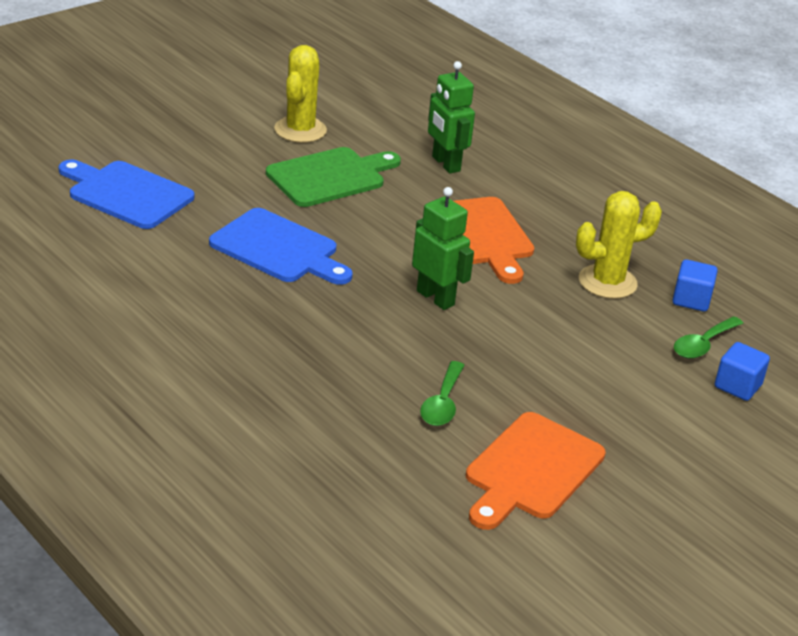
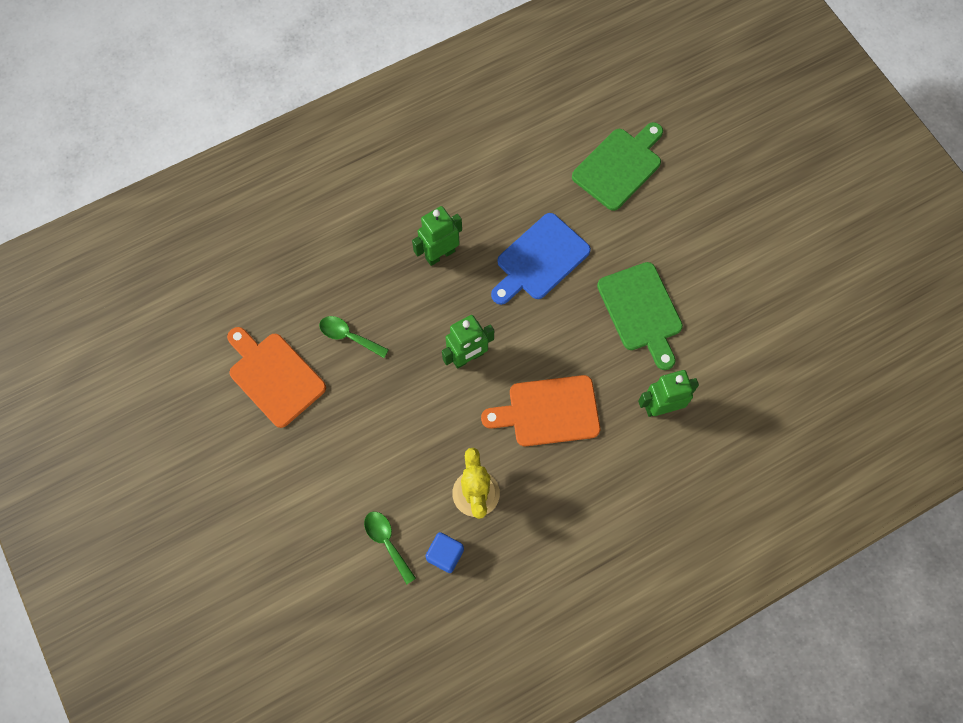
camera: 105 degrees right, 35 degrees up
blue cutting board [58,159,194,229] -> green cutting board [572,122,663,211]
yellow cactus [274,45,327,143] -> none
blue cube [715,342,770,401] -> none
none -> green robot [412,206,462,266]

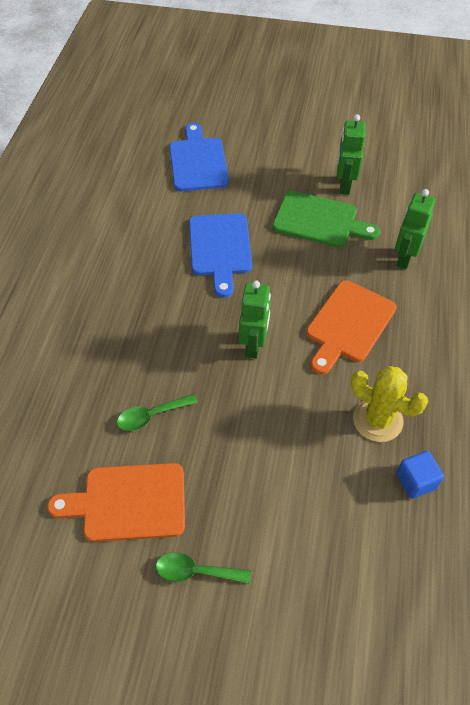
camera: 50 degrees left, 15 degrees down
green spoon [364,512,416,584] -> green spoon moved to [156,552,251,584]
green robot [412,206,462,266] -> green robot moved to [337,114,365,195]
green cutting board [572,122,663,211] -> blue cutting board [169,123,229,192]

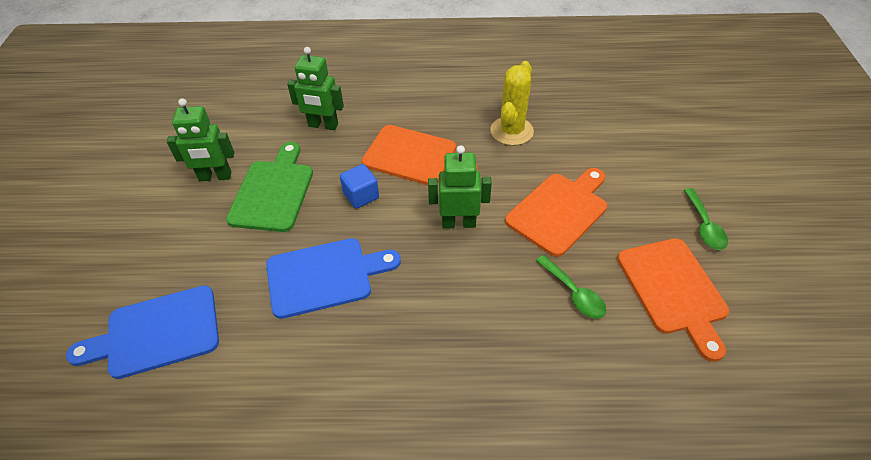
camera: 100 degrees left, 5 degrees down
blue cube [396,451,444,499] -> blue cube moved to [340,164,379,209]
none -> orange cutting board [505,168,607,257]

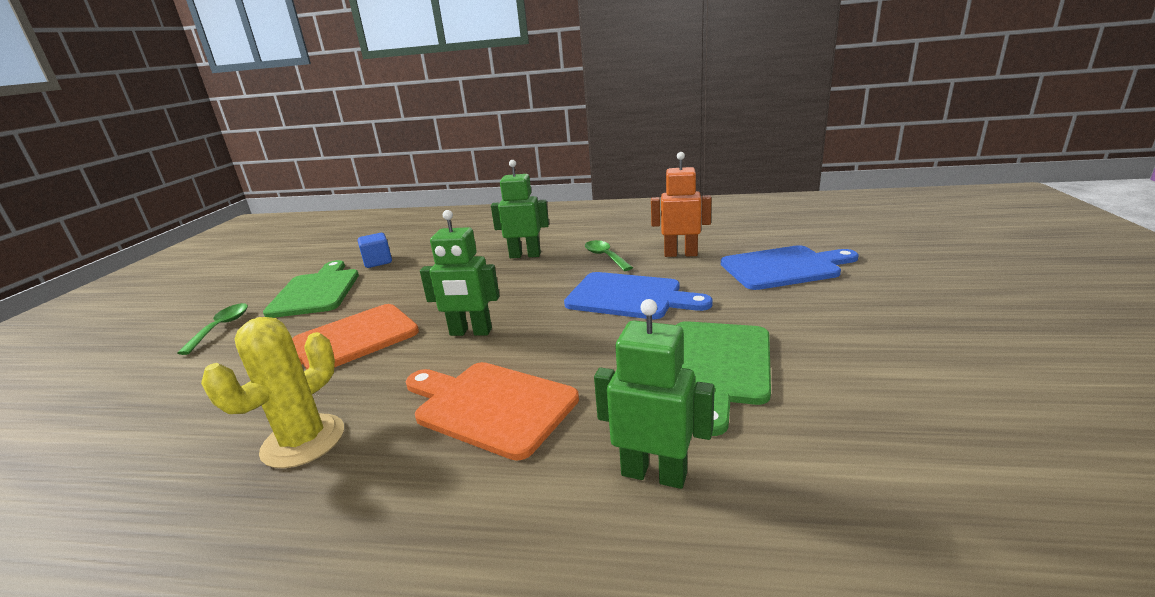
camera: 170 degrees left, 25 degrees down
green robot [167,98,234,181] -> green robot moved to [491,160,549,258]
blue cutting board [266,238,401,319] -> blue cutting board turned 150 degrees counterclockwise [564,272,713,319]
blue cube [340,164,379,209] -> blue cube moved to [358,233,392,268]
green spoon [536,255,606,318] -> green spoon moved to [585,240,633,271]
orange cutting board [617,238,729,362] -> green cutting board [263,260,359,318]
none -> orange robot [651,152,712,257]

